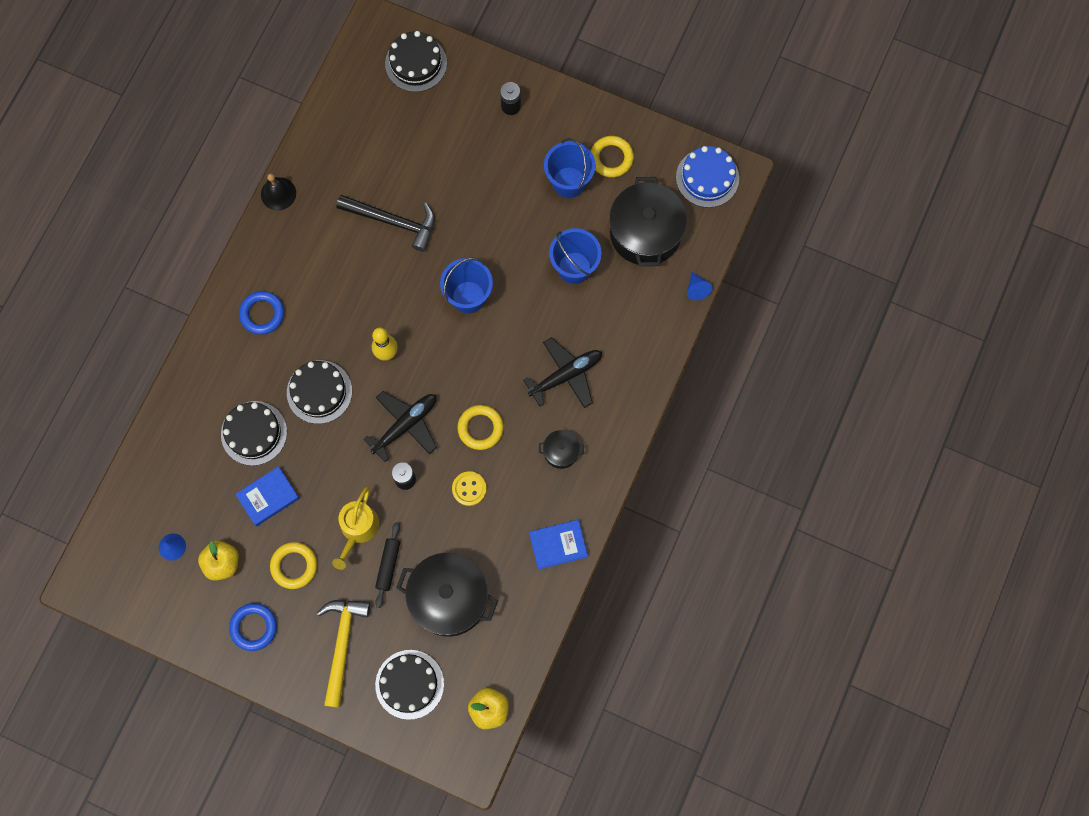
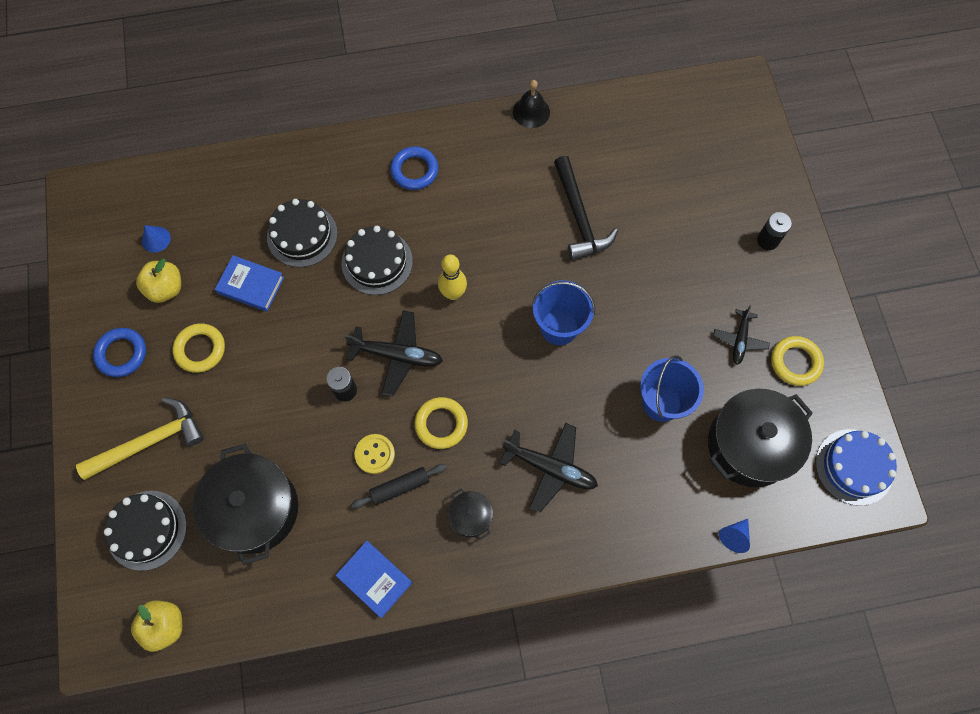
camera: 55 degrees right, 5 degrees down
yellow watering can [332,486,379,570] -> none
black rolling pin [375,522,400,608] -> black rolling pin moved to [351,464,447,508]
black cake [385,31,447,92] -> none
blue bucket [544,138,596,198] -> black plane [713,305,770,365]

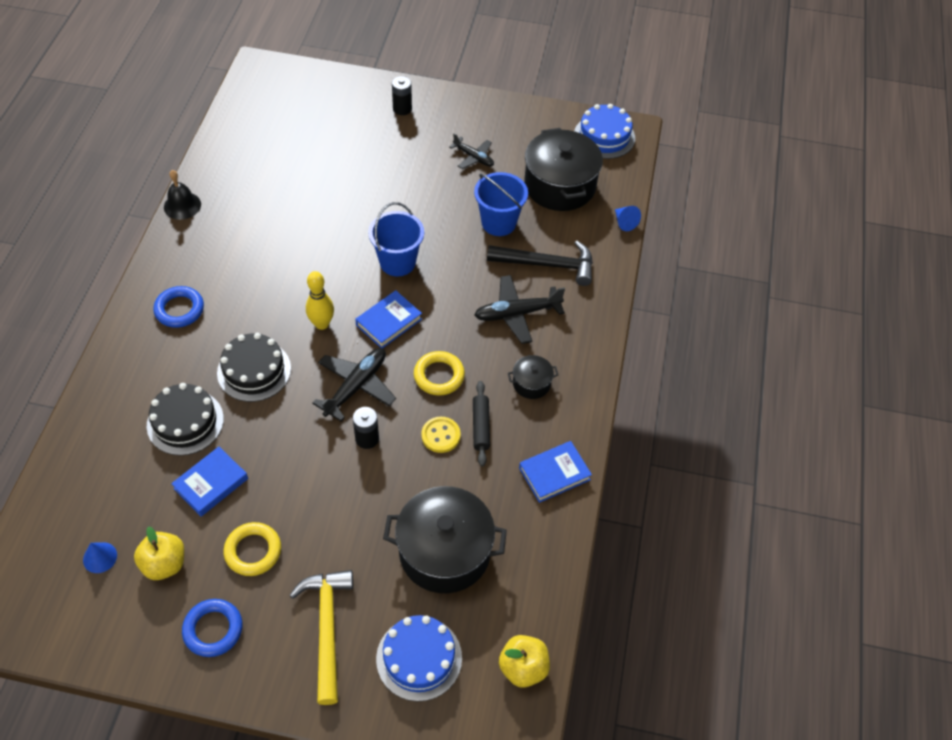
camera: 70 degrees left, 15 degrees down
black cake [104,491,187,571] -> blue cake [376,615,462,702]
black plane [500,423,598,513] -> black plane turned 150 degrees counterclockwise [474,275,565,344]
black hammer [554,156,618,260] -> black hammer moved to [487,241,593,286]
yellow ring [771,336,824,386] -> none
none -> blue book [355,290,422,349]

